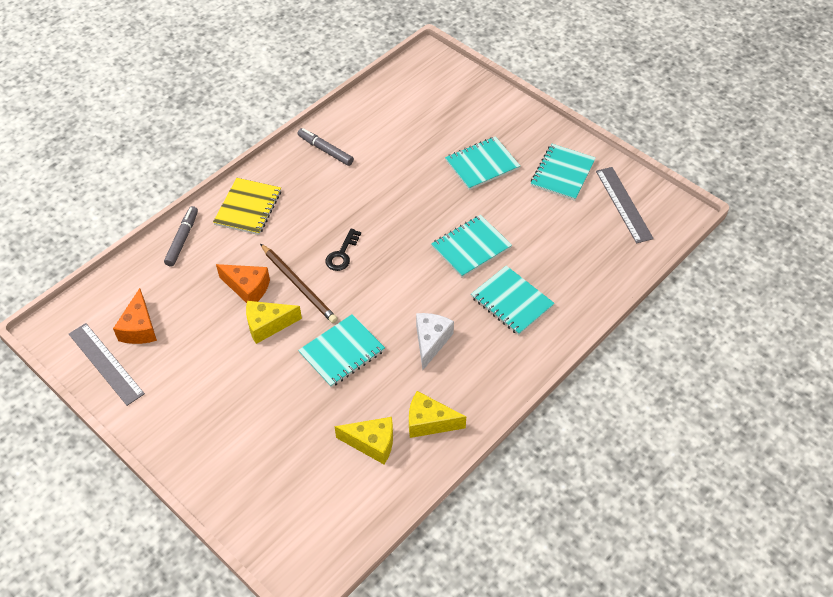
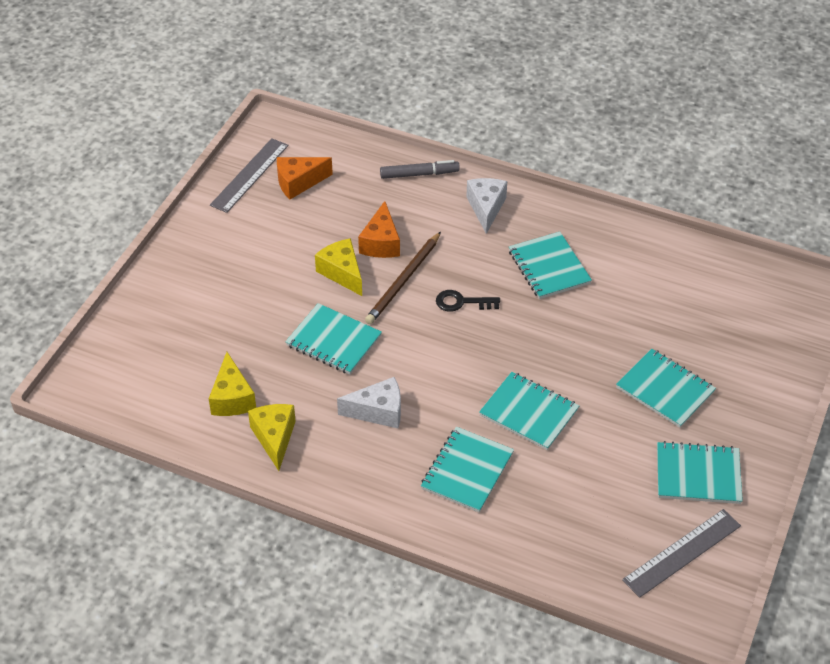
camera: 70 degrees right, 5 degrees down
yellow notebook [213,178,281,235] -> white cheese [466,178,507,234]
grey marker [298,128,354,166] -> none
none -> turquoise notebook [509,232,592,299]

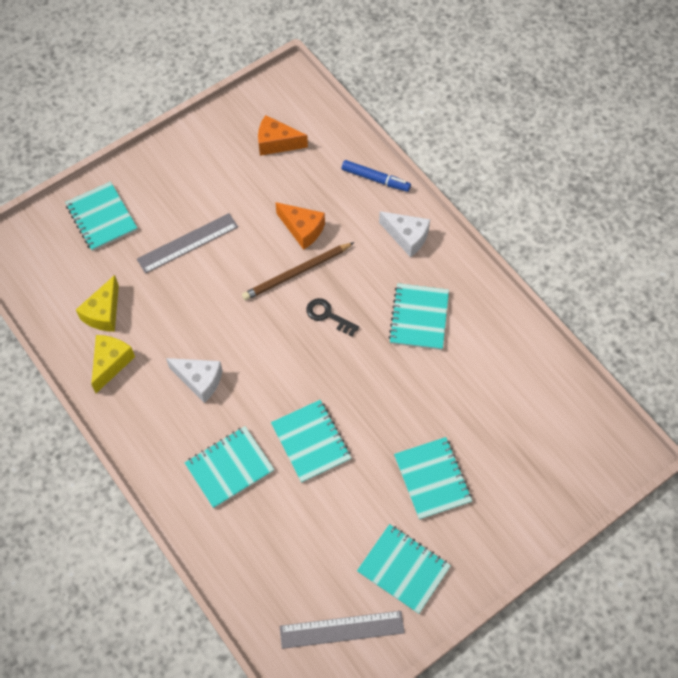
camera: 30 degrees right, 15 degrees up
grey ruler [210,138,289,213] -> grey ruler moved to [137,213,238,274]
turquoise notebook [285,303,382,374] -> turquoise notebook moved to [65,181,137,251]
yellow cheese [315,238,362,296] -> none
orange cheese [358,201,400,258] -> orange cheese turned 90 degrees counterclockwise [275,202,325,250]
grey marker [380,160,460,179] -> blue marker [342,160,411,192]
white cheese [466,178,507,234] -> white cheese turned 90 degrees clockwise [379,211,430,257]

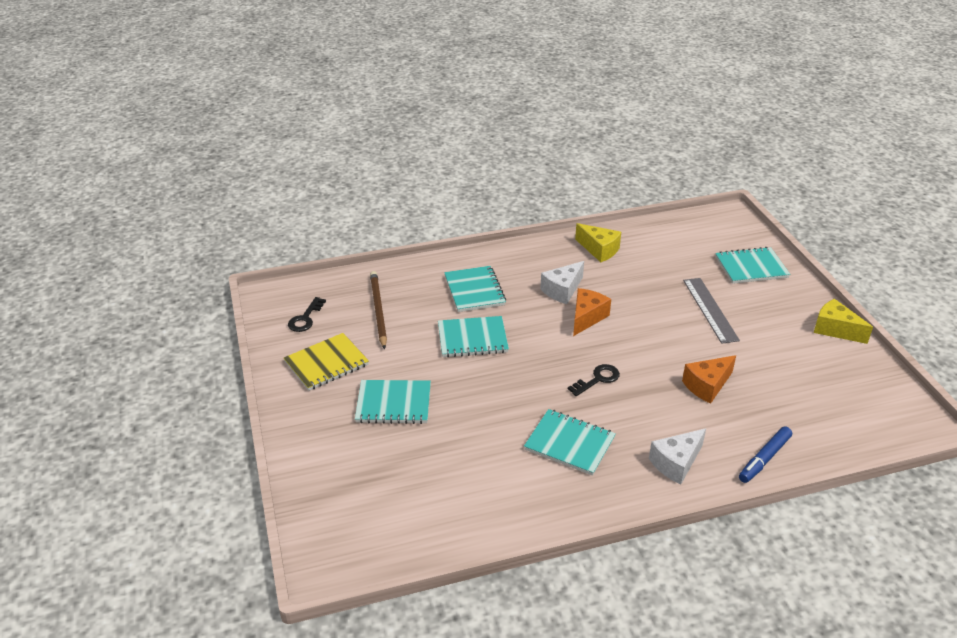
camera: 110 degrees right, 25 degrees down
yellow cheese [76,275,119,332] -> yellow cheese moved to [814,299,873,344]
brown pencil [242,242,354,300] -> brown pencil moved to [370,271,387,349]
orange cheese [258,115,308,156] -> orange cheese moved to [573,288,611,336]
grey ruler [280,611,405,649] -> black key [288,297,326,332]
turquoise notebook [357,524,451,614] -> yellow notebook [284,333,369,391]

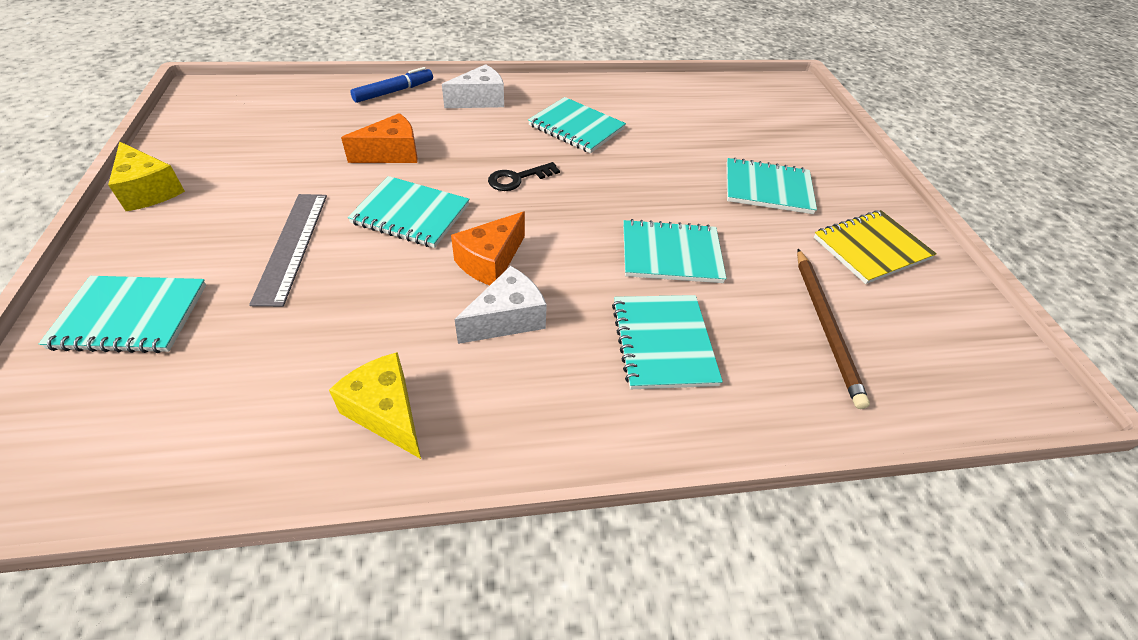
camera: 175 degrees left, 10 degrees up
black key [288,297,326,332] -> none
none -> turquoise notebook [348,176,470,248]

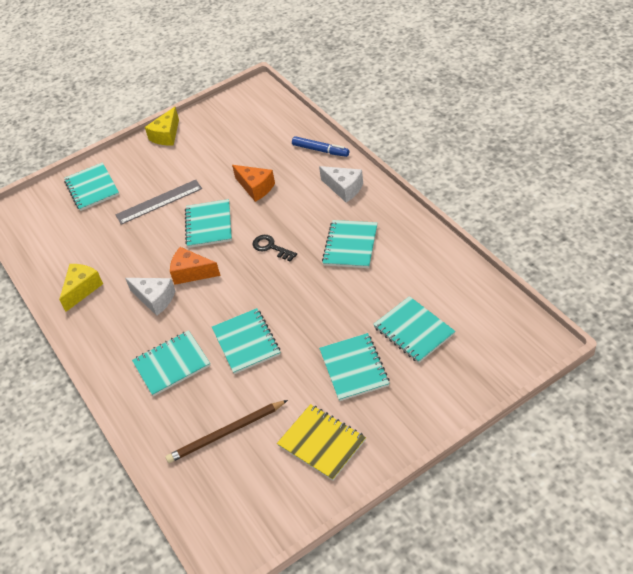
camera: 75 degrees right, 0 degrees up
none -> turquoise notebook [373,296,455,363]

